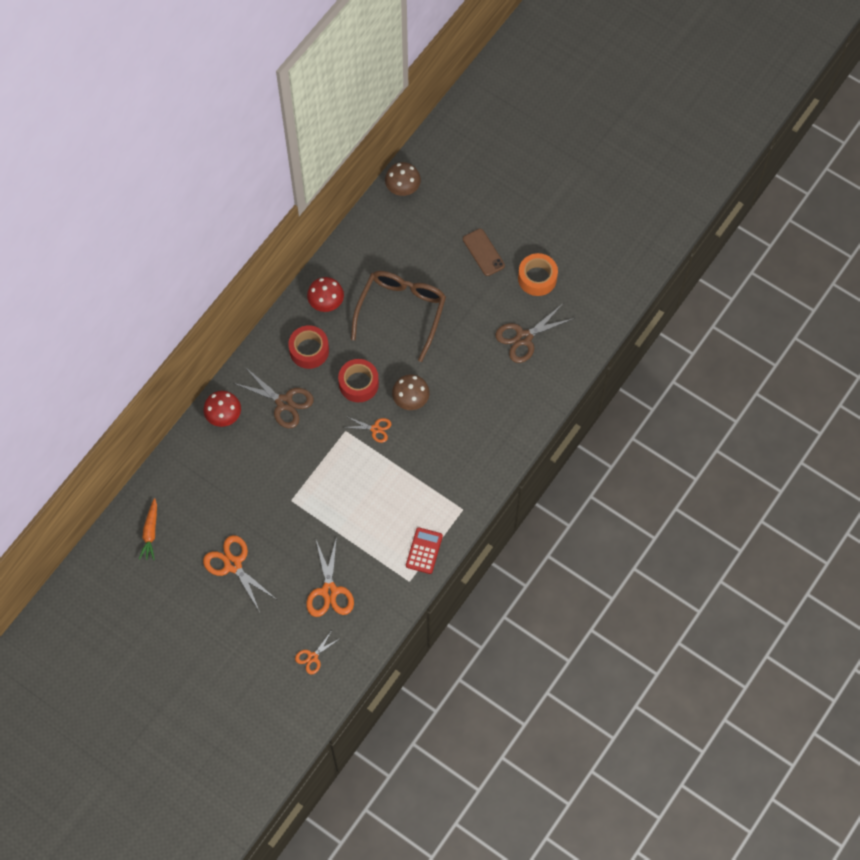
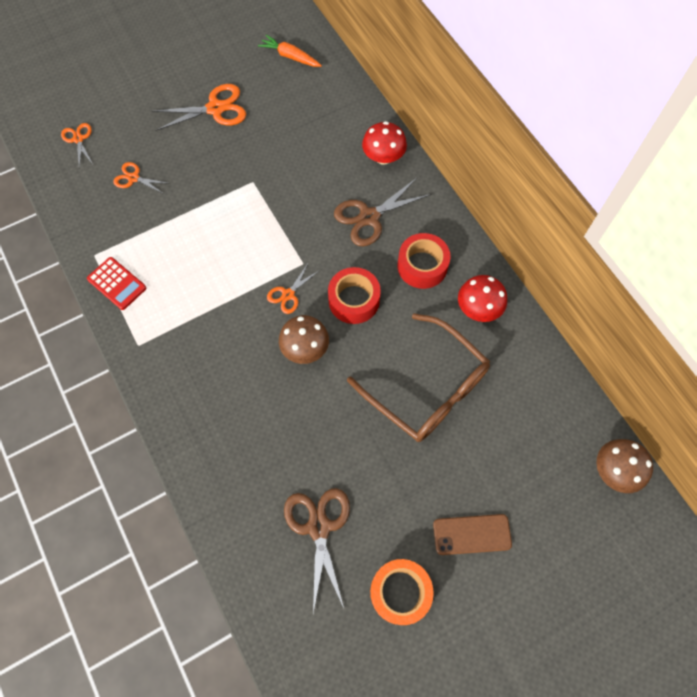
camera: 115 degrees right, 0 degrees up
orange scissors [306,536,354,617] -> orange scissors [114,162,171,194], size x0.58

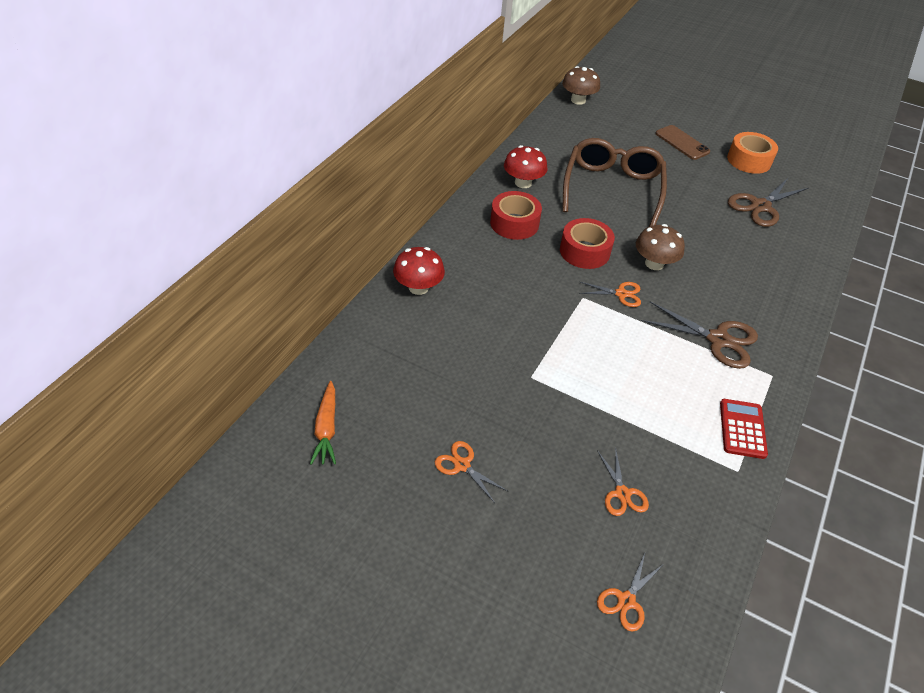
camera: 125 degrees left, 20 degrees down
orange scissors [151,84,246,131] -> orange scissors [435,441,508,503], size x0.58
brown scissors [334,178,432,246] -> brown scissors moved to [641,301,758,369]

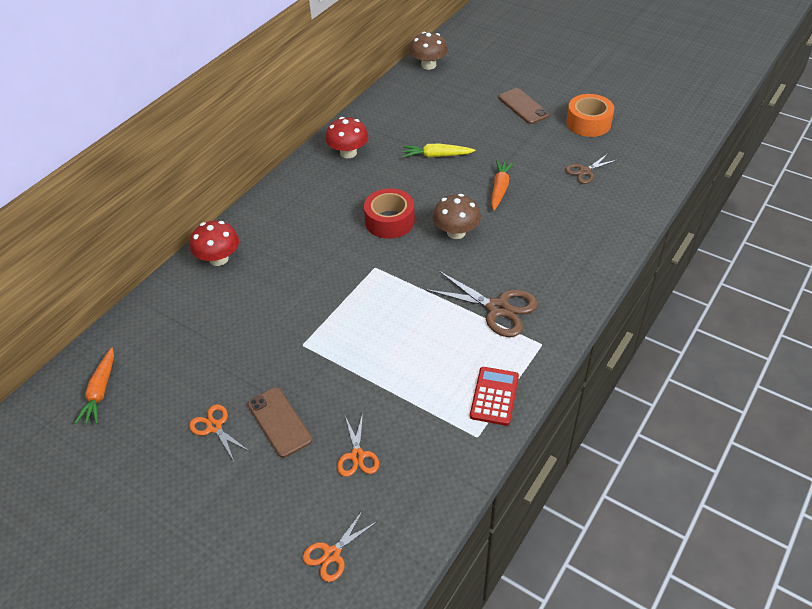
camera: 10 degrees right, 0 degrees up
red tape [490,191,542,240] -> none
brown glasses [562,138,667,227] -> yellow carrot [403,144,476,158]
orange scissors [579,282,641,307] -> none
brown scissors [728,178,809,227] -> brown scissors [565,154,617,184], size x0.58
none -> brown phone [248,387,312,458]
none -> orange carrot [491,160,514,211]

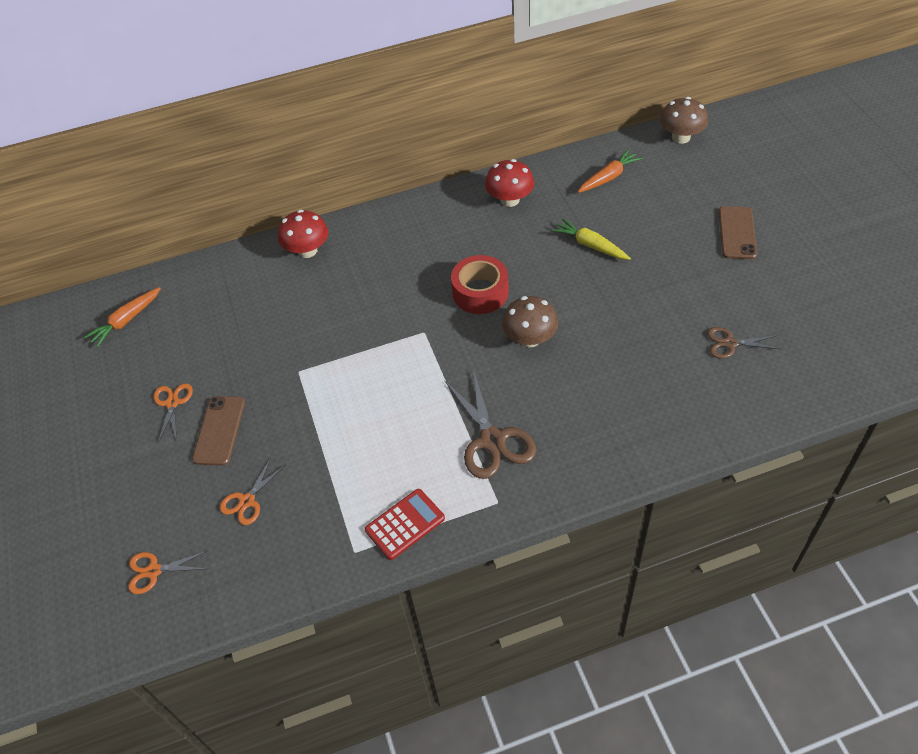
camera: 40 degrees right, 5 degrees up
orange carrot [491,160,514,211] -> orange carrot moved to [578,149,643,193]
orange tape [566,94,614,137] -> none

